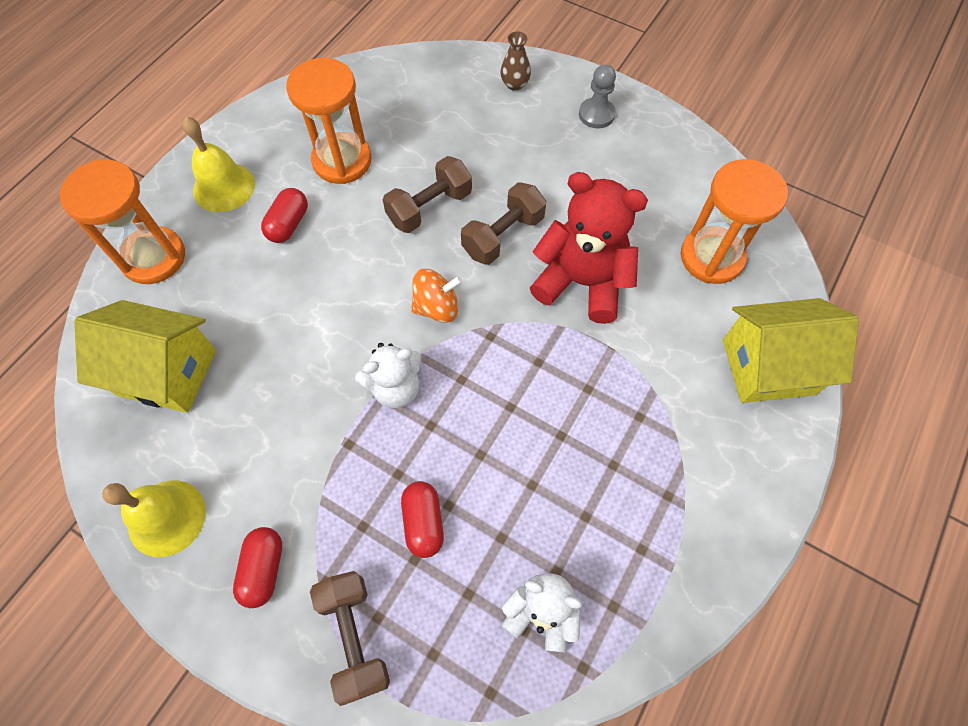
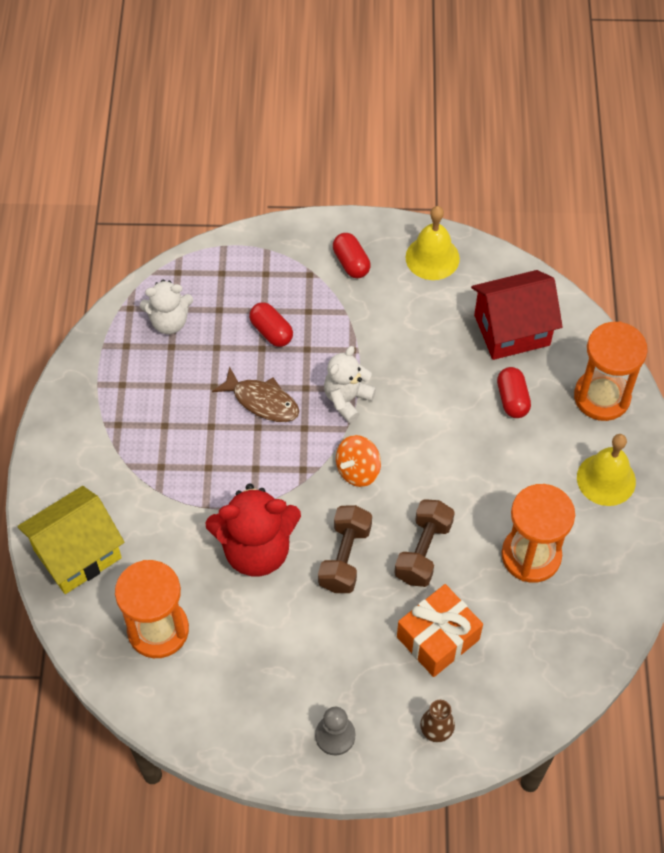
camera: 150 degrees right, 5 degrees down
yellow house [74,300,216,413] -> red house [471,270,563,360]
red capsule [261,188,308,243] -> red capsule moved to [497,367,531,418]
brown dumbbell [310,571,390,706] -> none
none -> brown fish [212,366,300,422]
none -> orange gift [397,584,483,677]

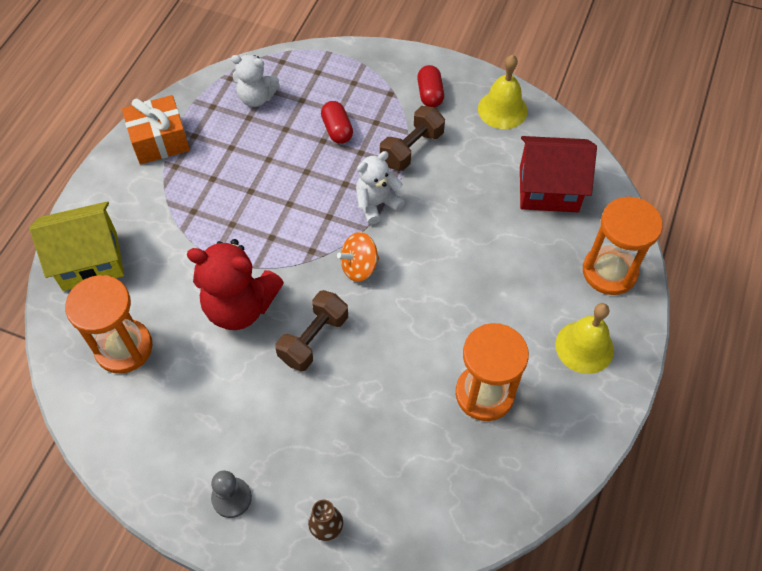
camera: 20 degrees right, 0 degrees up
brown fish [212,366,300,422] -> none
brown dumbbell [394,499,455,587] -> brown dumbbell moved to [380,106,445,171]
orange gift [397,584,483,677] -> orange gift moved to [122,95,190,164]
red capsule [497,367,531,418] -> none

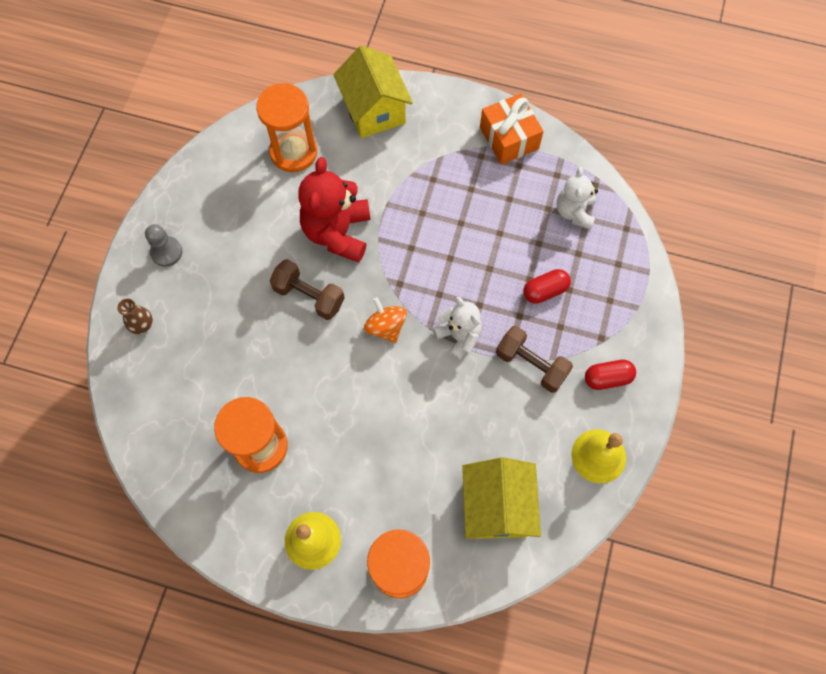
camera: 85 degrees right, 10 degrees up
red house [520,136,597,212] -> yellow house [462,457,541,539]

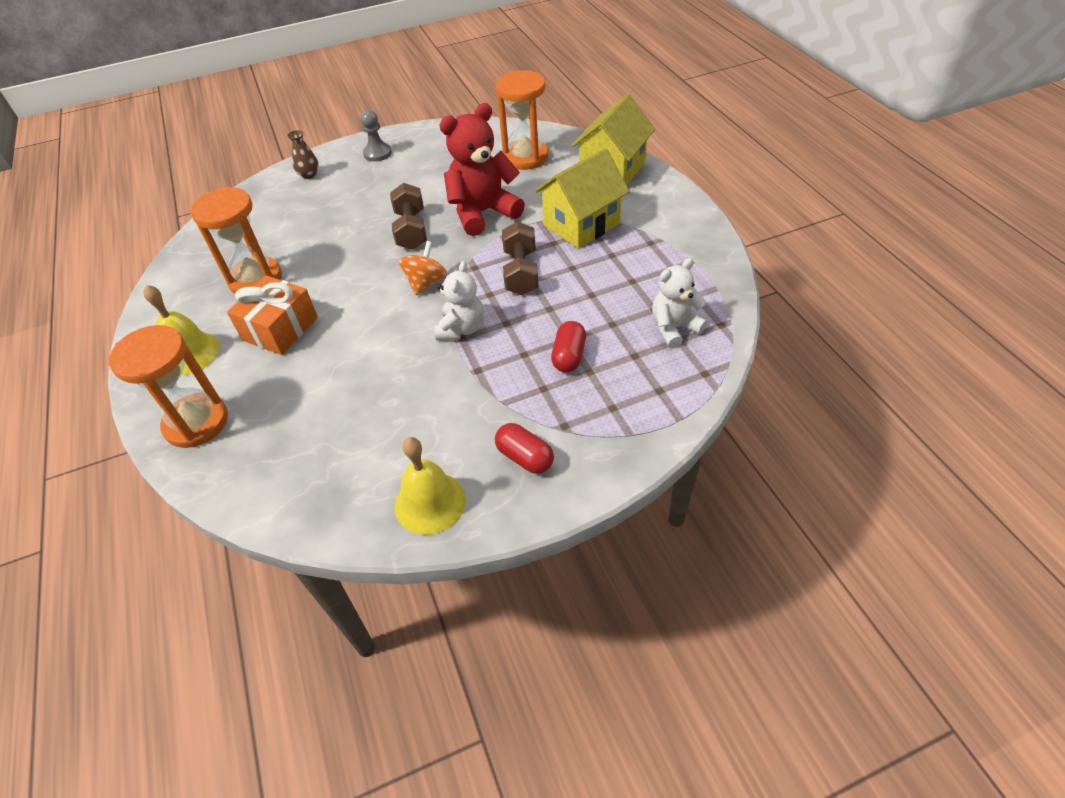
camera: 55 degrees right, 20 degrees down
yellow house [462,457,541,539] -> yellow house moved to [534,148,630,249]
orange gift [480,93,544,165] -> orange gift moved to [227,275,318,355]
brown dumbbell [496,326,573,393] -> brown dumbbell moved to [502,221,539,295]
red capsule [524,269,571,304] -> red capsule turned 75 degrees clockwise [551,321,586,372]

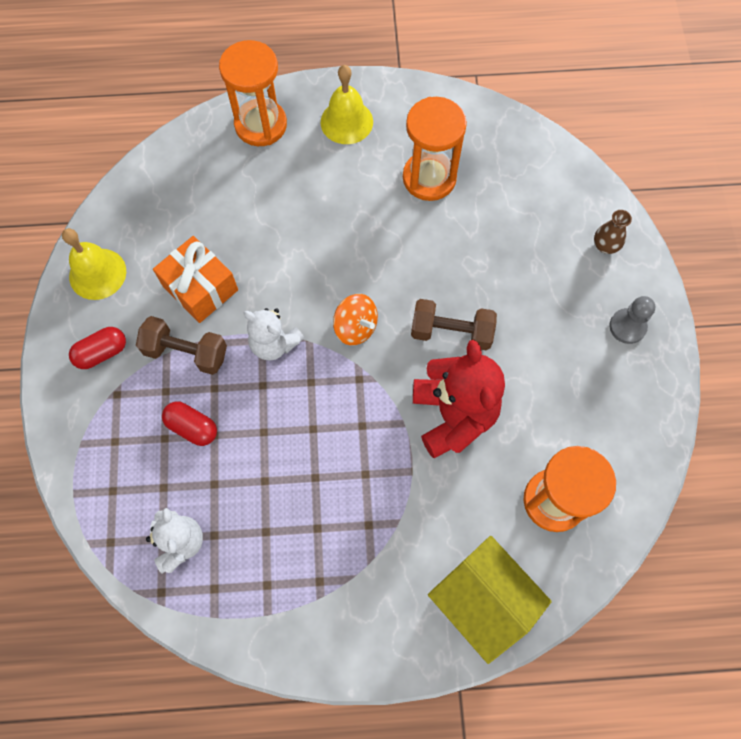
camera: 105 degrees right, 20 degrees up
orange gift [227,275,318,355] -> orange gift moved to [153,236,238,323]
brown dumbbell [502,221,539,295] -> brown dumbbell moved to [136,316,227,375]
yellow house [534,148,630,249] -> none

